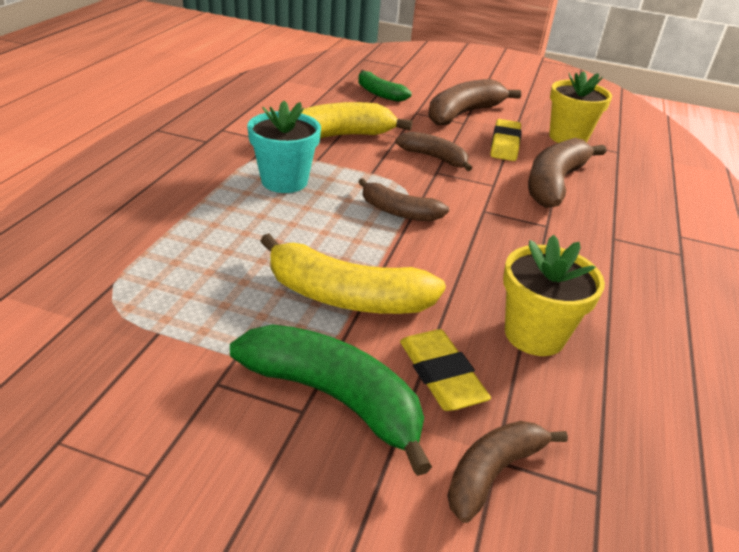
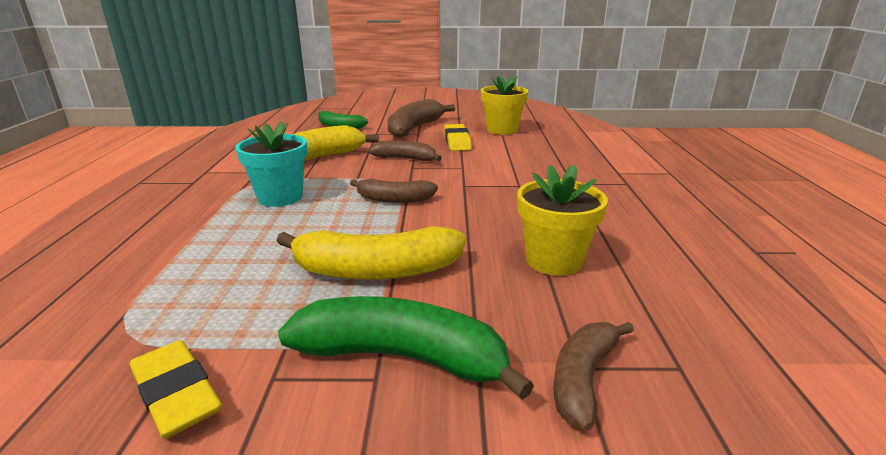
camera: 15 degrees left, 10 degrees down
yellow eraser [400,329,491,411] -> yellow eraser moved to [130,340,222,438]
brown banana [528,138,606,208] -> none

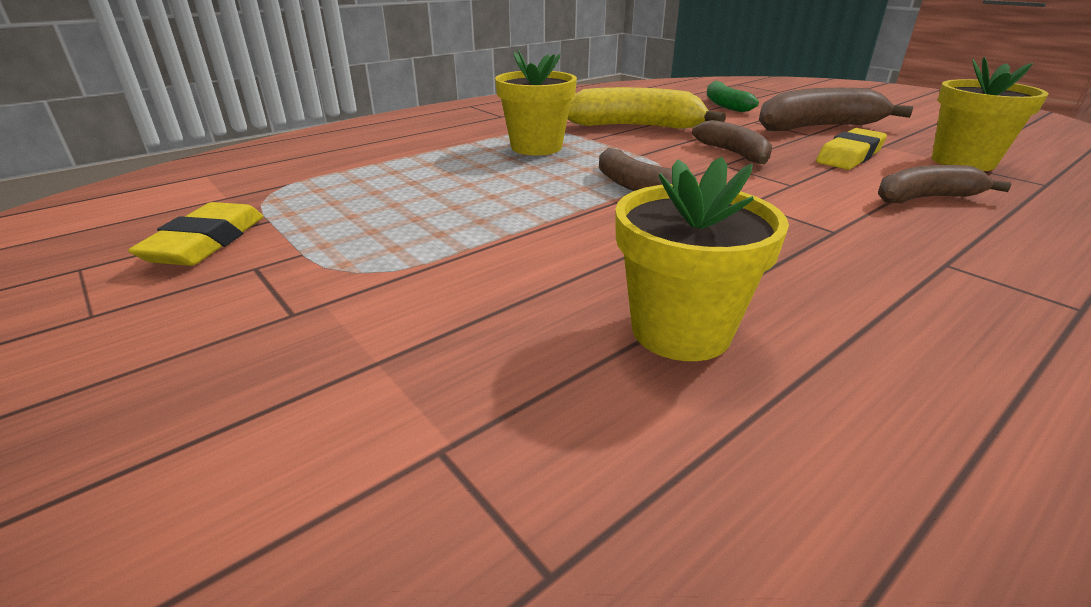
camera: 50 degrees right, 5 degrees up
turquoise flower pot [235,121,307,207] -> yellow flower pot [495,49,577,155]
yellow banana [276,226,466,280] -> none
green banana [278,296,534,400] -> none
brown banana [553,322,634,431] -> brown banana moved to [878,165,1011,203]

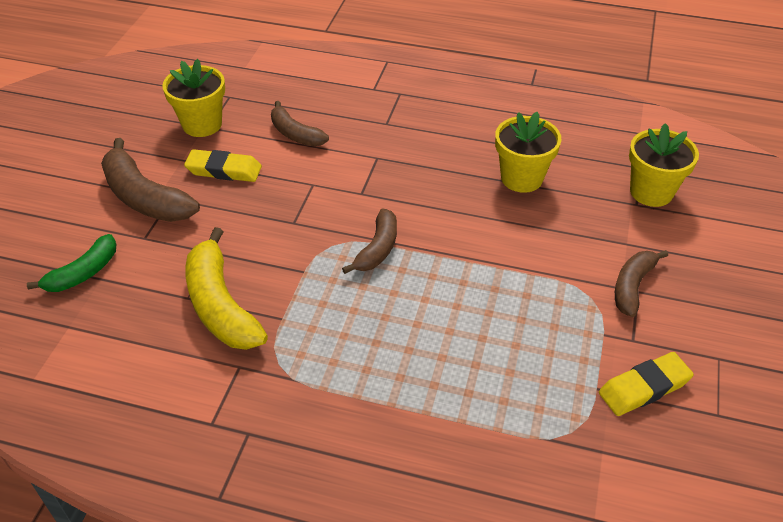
camera: 125 degrees left, 15 degrees up
yellow flower pot [495,49,577,155] -> yellow flower pot moved to [629,123,699,207]
brown banana [692,120,772,164] -> brown banana moved to [615,250,668,317]

